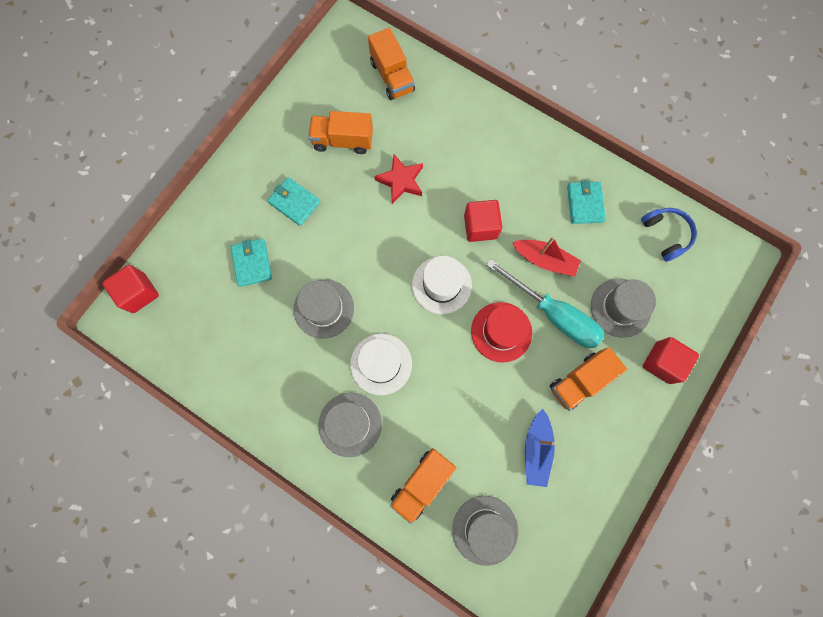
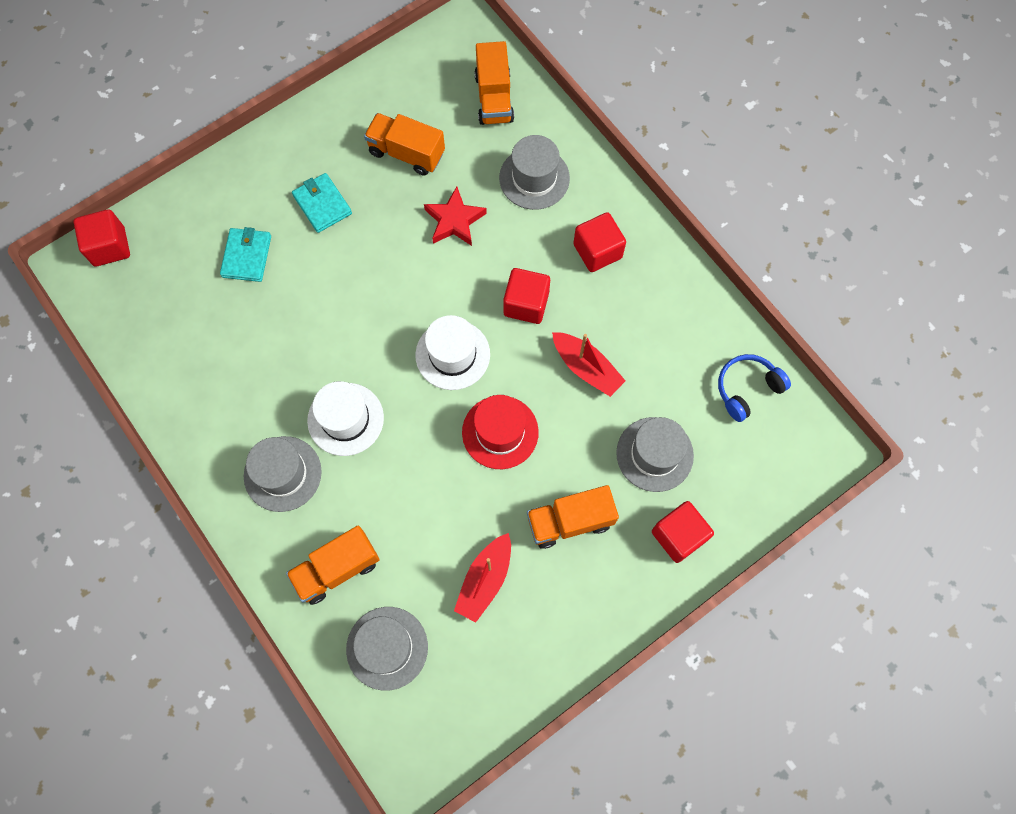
camera: 20 degrees right, 5 degrees down
grey hat [294,279,354,339] -> grey hat moved to [499,135,570,210]
turquoise screwdriver [486,259,604,348] -> none
blue boat [525,409,555,487] -> red boat [454,533,511,623]
turquoise wallet [567,180,606,224] -> none
blue headphones [641,208,697,262] -> blue headphones turned 120 degrees counterclockwise [718,354,791,422]
none -> red cube [573,212,626,272]

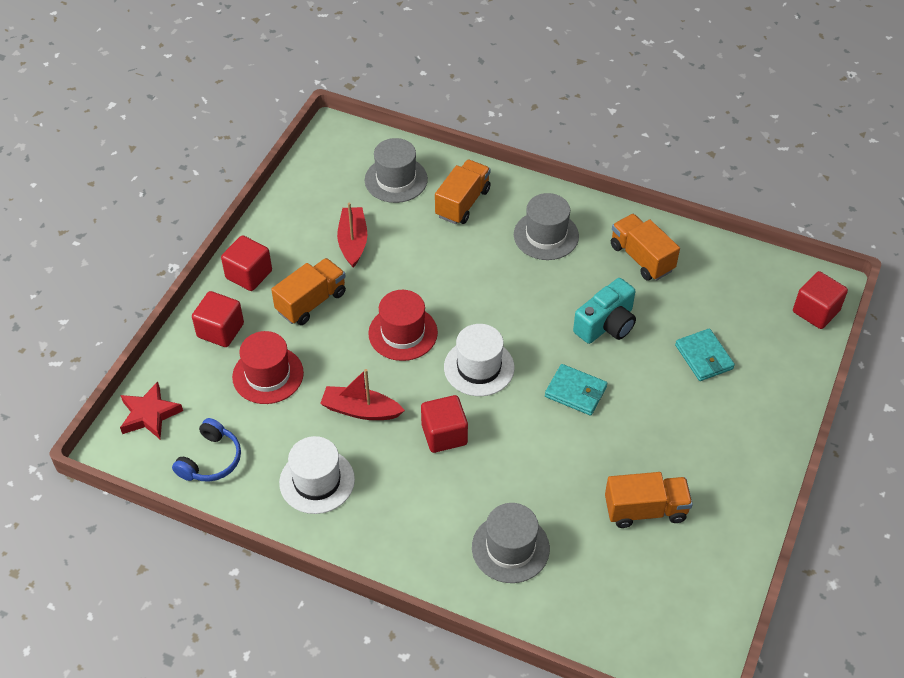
camera: 150 degrees right, 20 degrees down
turquoise wallet [292,173,352,233] -> turquoise wallet moved to [545,364,607,416]
white hat [307,381,384,456] -> white hat moved to [279,436,355,514]
red star [424,187,487,246] -> red star moved to [120,381,183,439]
orange truck [474,41,514,125] -> orange truck moved to [611,214,680,281]
red cube [573,212,626,272] -> red cube moved to [221,235,272,291]
grey hat [616,417,694,492] -> red hat [232,331,304,404]
none -> turquoise camera [573,278,636,344]

